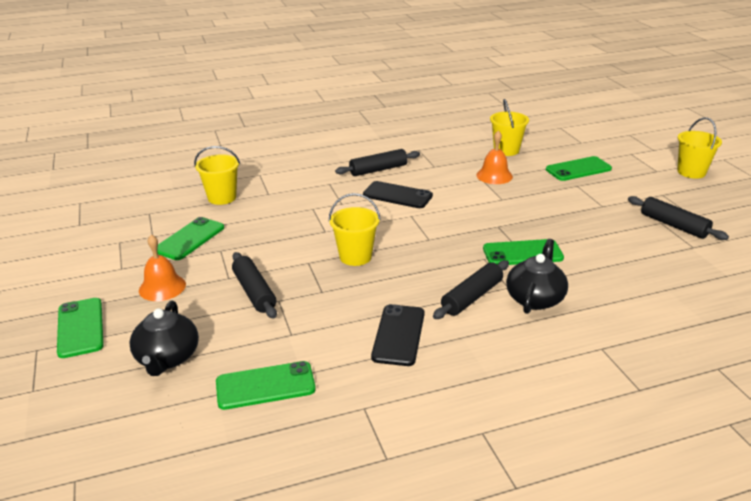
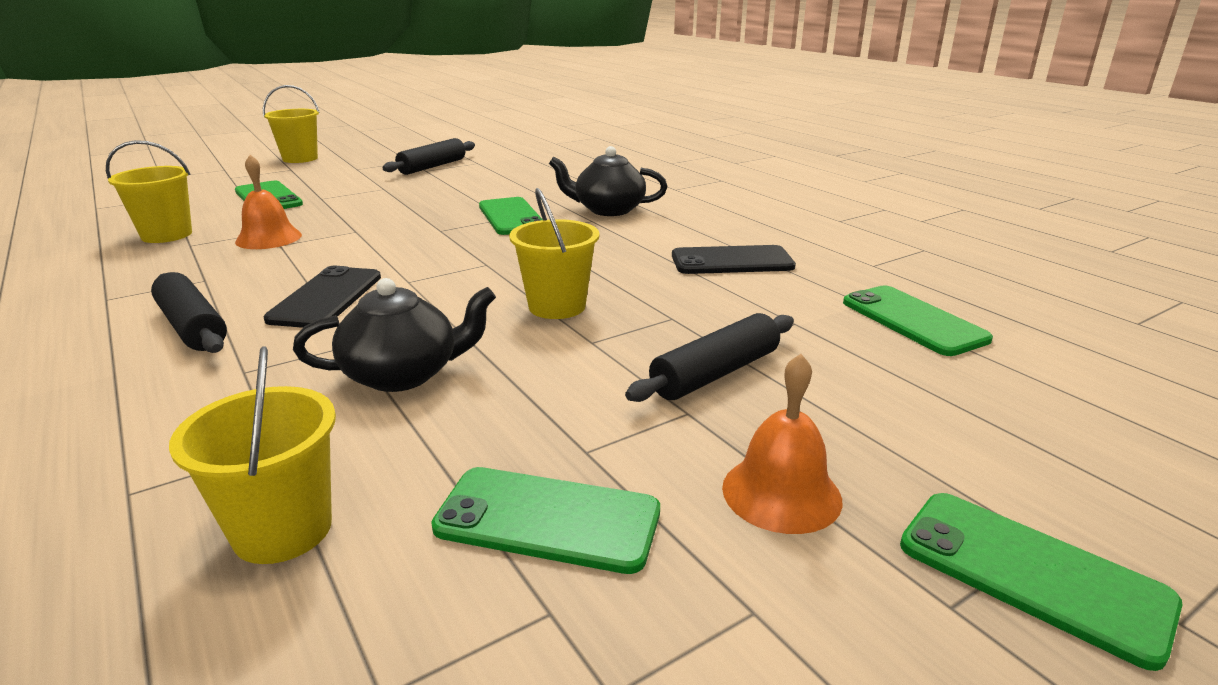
camera: 105 degrees left, 5 degrees down
green phone [57,298,104,358] -> green phone turned 75 degrees clockwise [900,493,1183,671]
black teapot [129,301,199,376] -> black teapot moved to [293,278,496,392]
black rolling pin [433,260,509,319] -> none

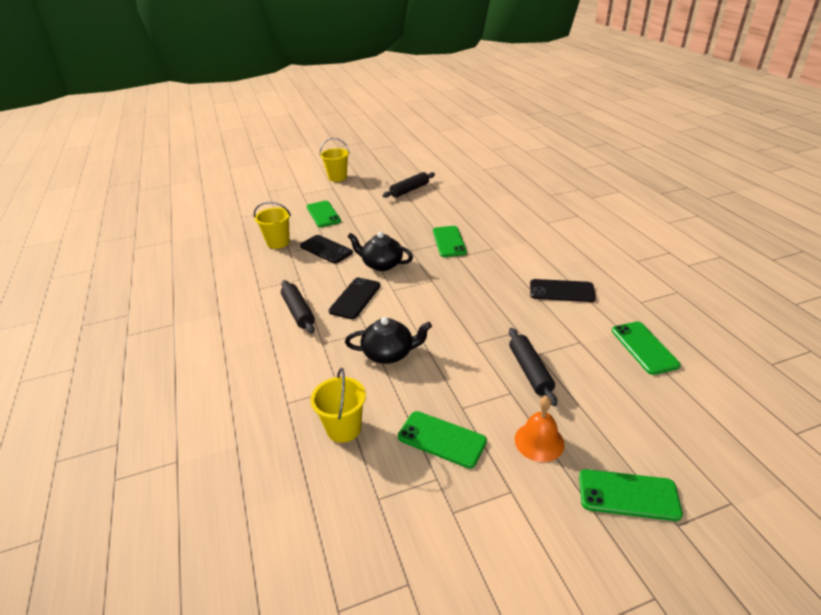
camera: 15 degrees right, 10 degrees up
orange bell [235,155,302,249] -> black phone [300,235,353,263]
yellow bucket [509,188,600,319] -> none
black teapot [549,146,668,216] -> black teapot moved to [347,232,413,271]
black rolling pin [625,313,794,402] -> black rolling pin turned 75 degrees counterclockwise [509,328,557,406]
green phone [900,493,1183,671] -> green phone turned 45 degrees counterclockwise [579,469,683,521]

